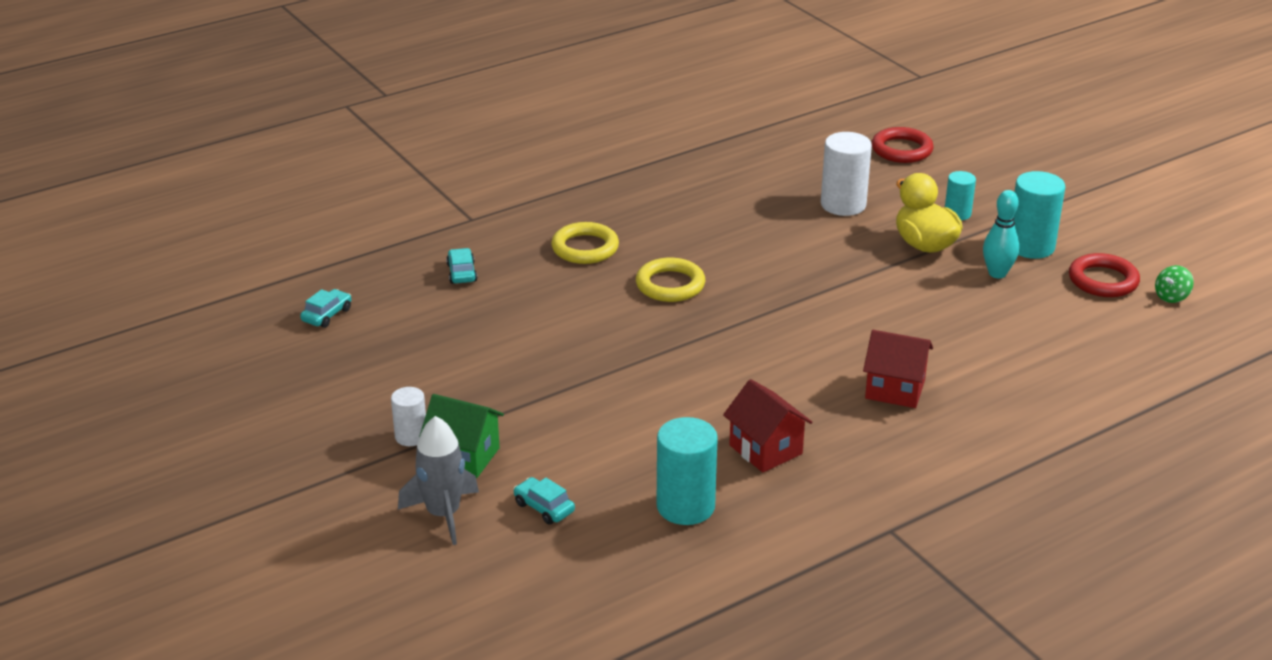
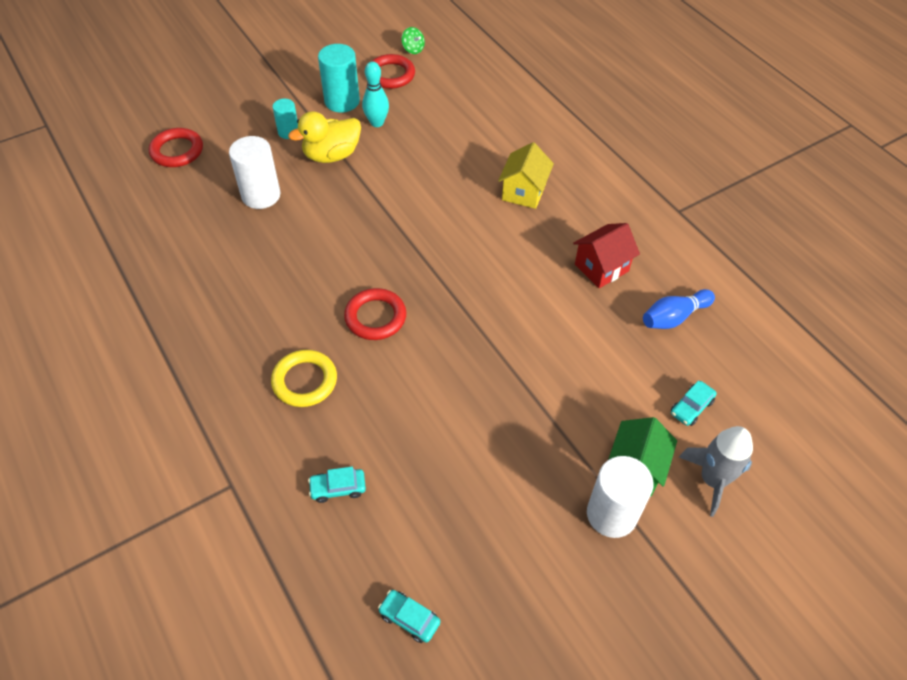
camera: 90 degrees left, 20 degrees up
white cylinder [391,387,426,446] -> white cylinder [587,456,654,538], size x1.70
yellow ring [636,258,705,302] -> red ring [344,288,406,340]
turquoise cylinder [656,417,718,525] -> blue bowling pin [643,289,715,329]
red house [863,330,933,408] -> yellow house [498,142,554,209]

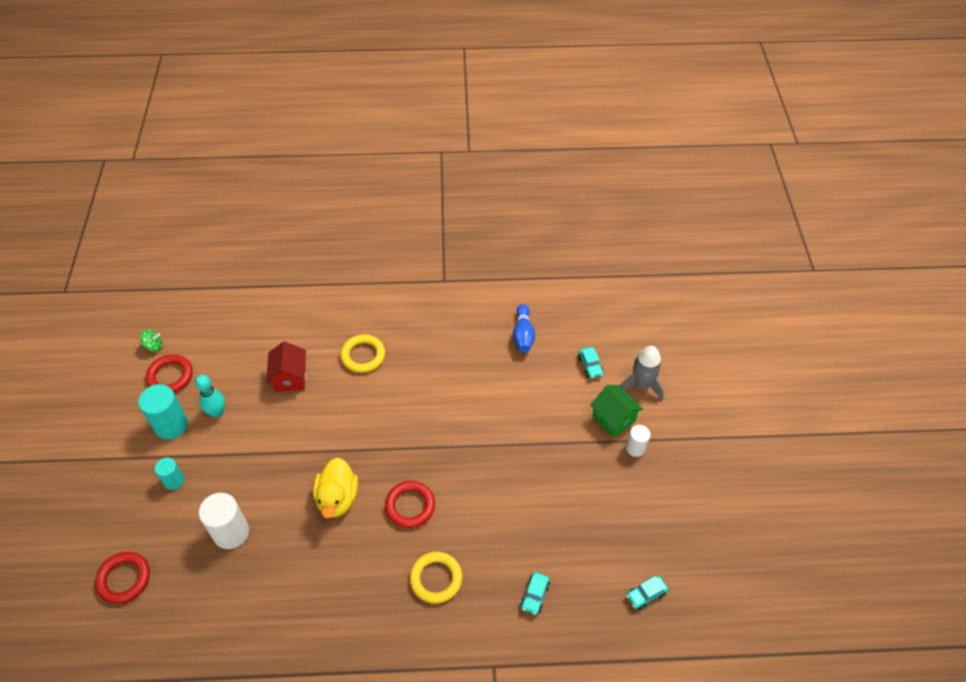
camera: 60 degrees left, 0 degrees up
yellow duck [288,111,361,163] -> yellow duck moved to [313,458,358,518]
yellow house [498,142,554,209] -> yellow ring [340,334,385,373]
red house [573,223,640,288] -> red house moved to [266,341,306,392]
white cylinder [587,456,654,538] -> white cylinder [626,425,651,457], size x0.59

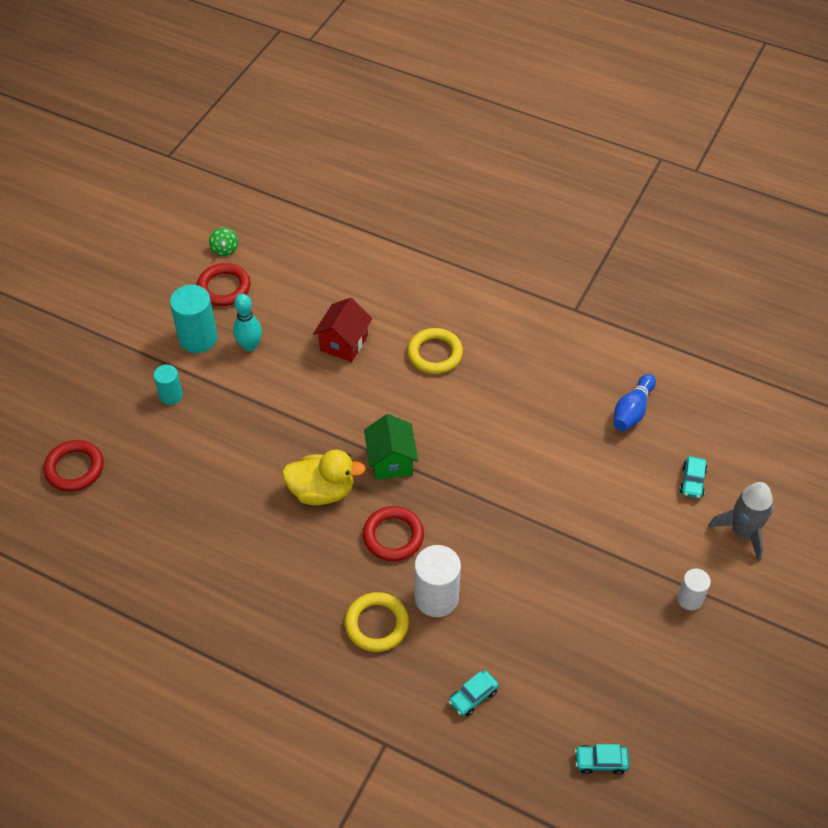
camera: 30 degrees right, 0 degrees up
green spinning top [140,330,162,352] -> green spinning top turned 60 degrees clockwise [209,227,238,256]
white cylinder [199,493,249,549] -> white cylinder moved to [414,545,461,617]
yellow duck [313,458,358,518] -> yellow duck turned 120 degrees counterclockwise [282,450,366,505]
green house [591,385,643,438] -> green house moved to [364,414,418,480]

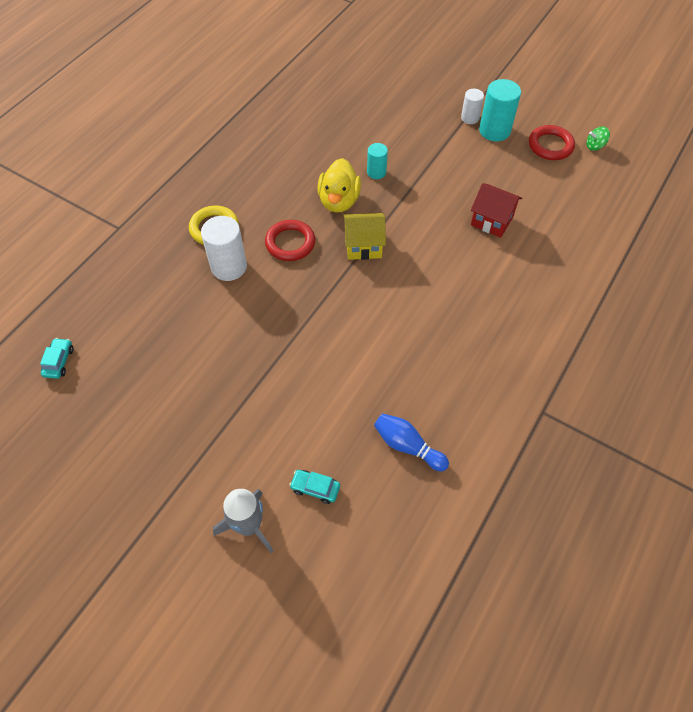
camera: 95 degrees right, 5 degrees up
red ring [44,440,104,492] -> none
turquoise cylinder [154,365,183,405] -> turquoise cylinder moved to [367,143,388,179]
turquoise bowling pin [233,294,262,351] -> none
green house [364,414,418,480] -> yellow house [343,213,386,260]
yellow ring [407,328,463,374] -> none
turquoise car [448,670,499,716] -> none
white cylinder [677,569,711,610] -> white cylinder moved to [461,89,484,124]

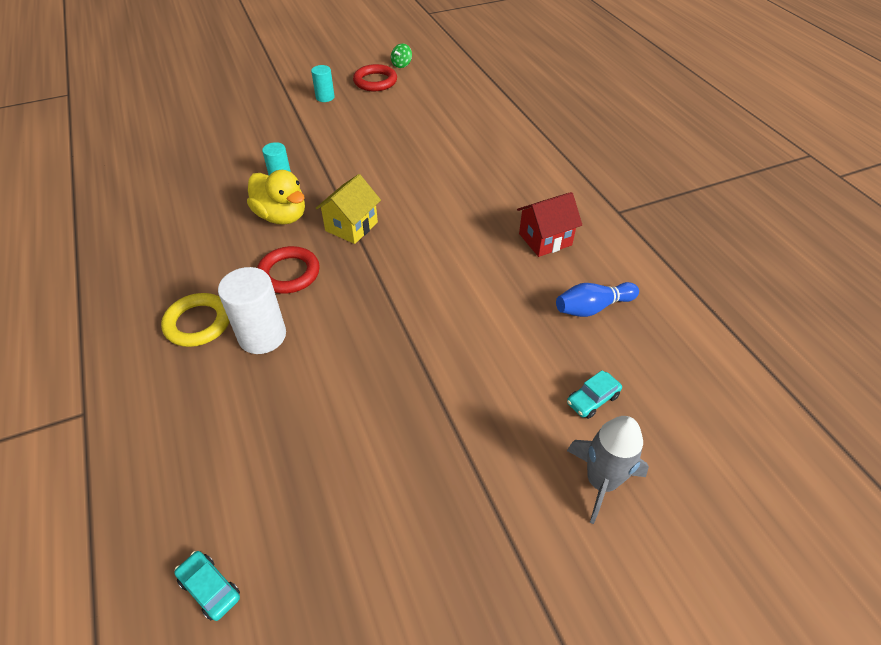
camera: 55 degrees left, 10 degrees down
white cylinder [461,89,484,124] -> none
red house [471,183,522,238] -> red house moved to [517,192,582,257]
turquoise cylinder [479,79,521,141] -> turquoise cylinder [311,65,335,102], size x0.59

